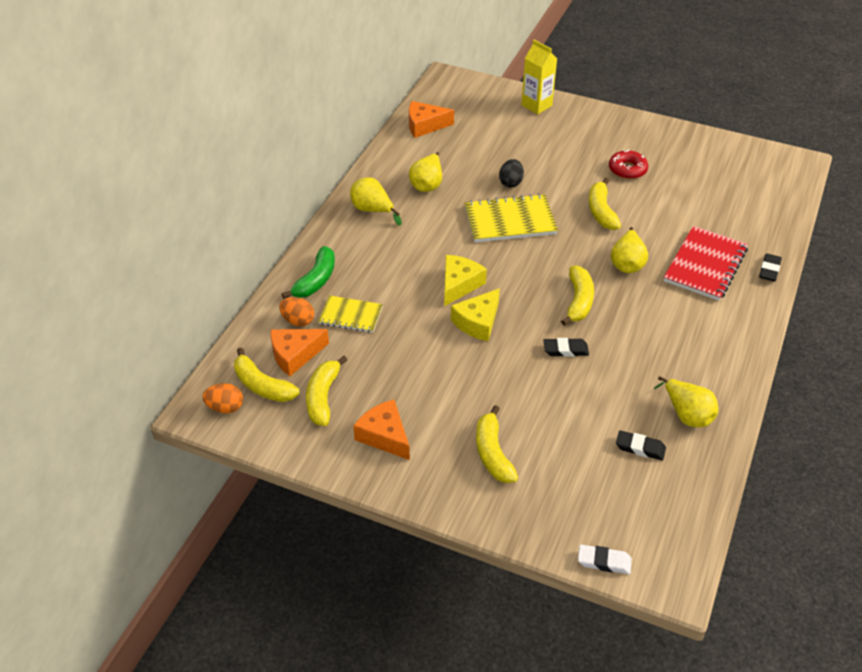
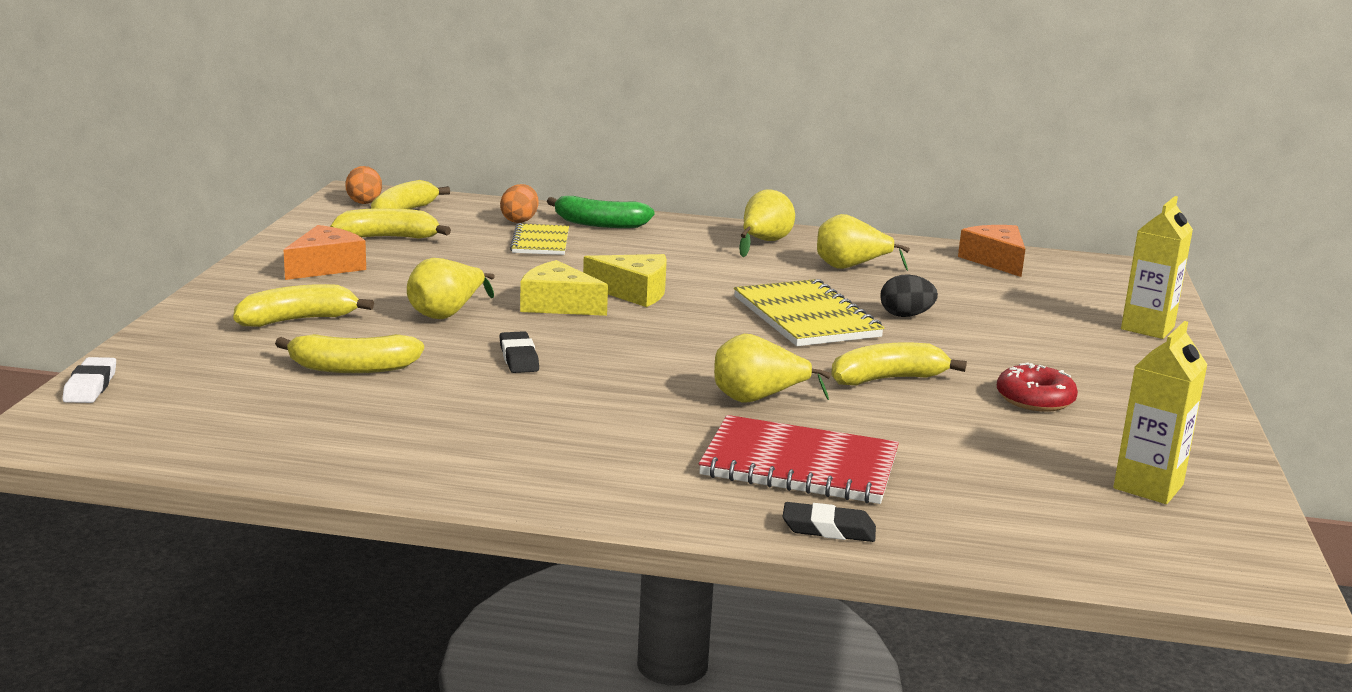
camera: 75 degrees right, 25 degrees down
orange cheese [271,329,329,376] -> none
yellow banana [561,266,594,326] -> yellow banana moved to [275,334,424,373]
black eraser [616,430,666,460] -> none
yellow pear [654,376,718,427] -> yellow pear moved to [407,258,495,319]
none -> yellow carton [1113,321,1208,504]

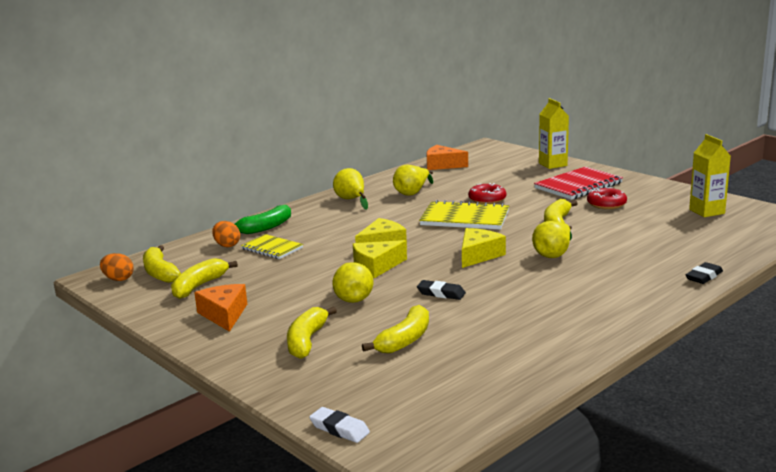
camera: 50 degrees left, 0 degrees up
red notebook [699,415,899,504] -> red notebook moved to [534,167,623,200]
black egg [880,274,938,317] -> red donut [468,183,506,204]
none -> yellow cheese [462,228,506,268]

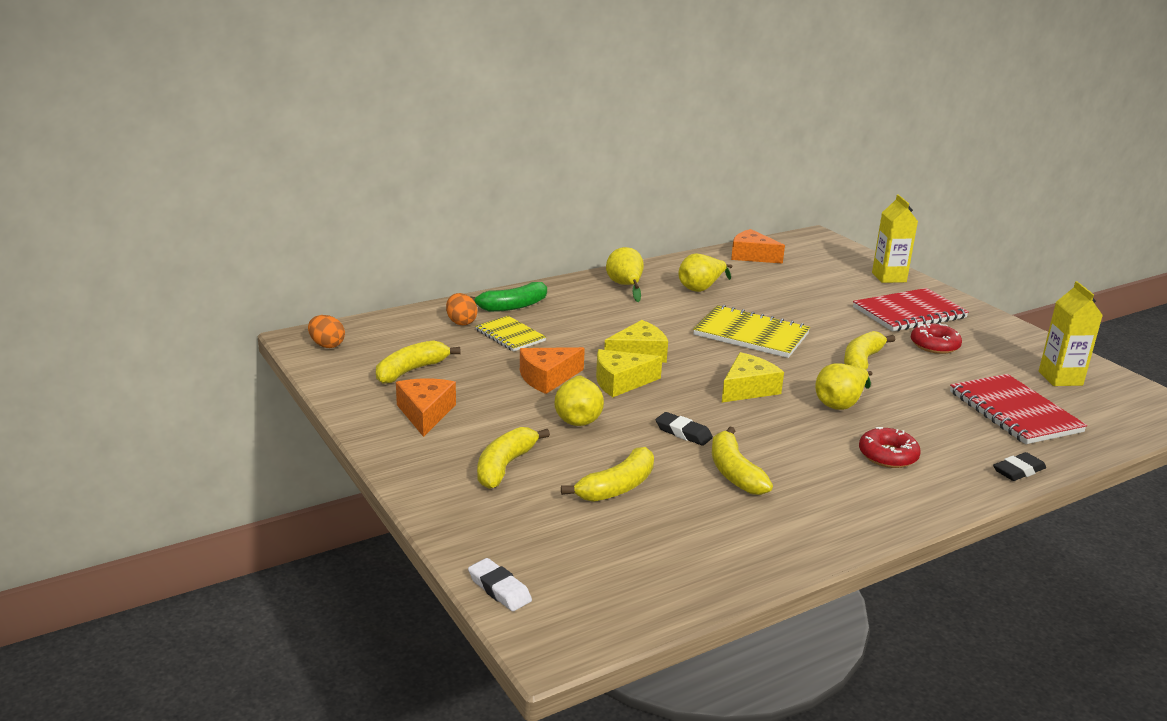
camera: 10 degrees right, 5 degrees up
yellow banana [143,245,181,283] -> yellow banana moved to [712,427,773,495]
red donut [468,183,506,204] -> red donut moved to [859,427,921,468]
none -> orange cheese [520,347,585,394]
none -> red notebook [950,374,1087,444]

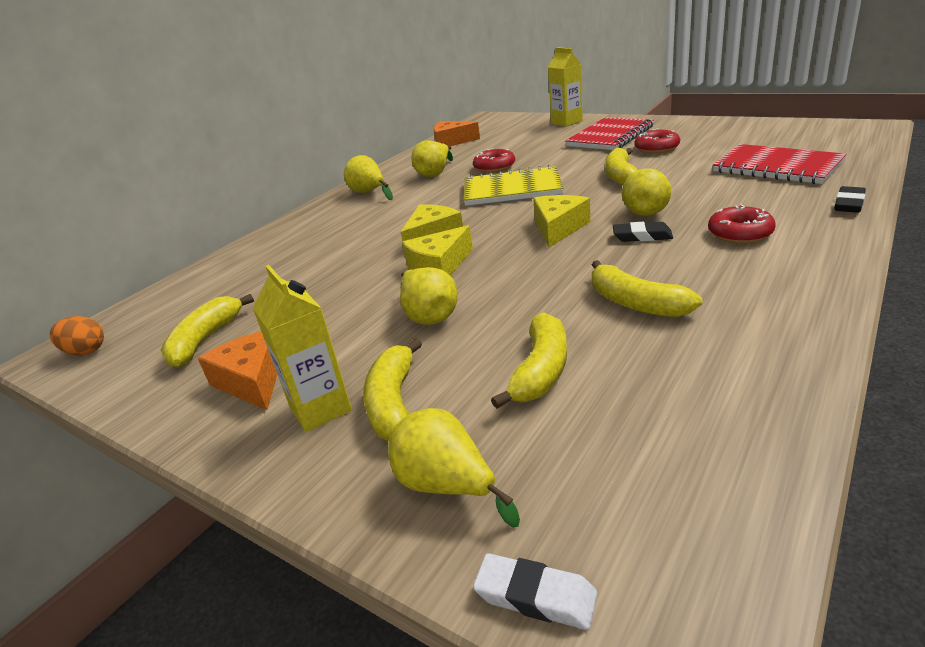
camera: 20 degrees left, 5 degrees up
orange egg [446,293,478,325] -> none
green banana [469,282,547,312] -> none
yellow notebook [475,316,546,352] -> none
orange cheese [520,347,585,394] -> none
black eraser [656,412,713,446] -> black eraser moved to [613,222,673,242]
yellow carton [1039,281,1103,386] -> yellow carton moved to [253,265,352,432]
none -> yellow pear [388,408,520,528]
none -> red donut [473,148,515,173]

